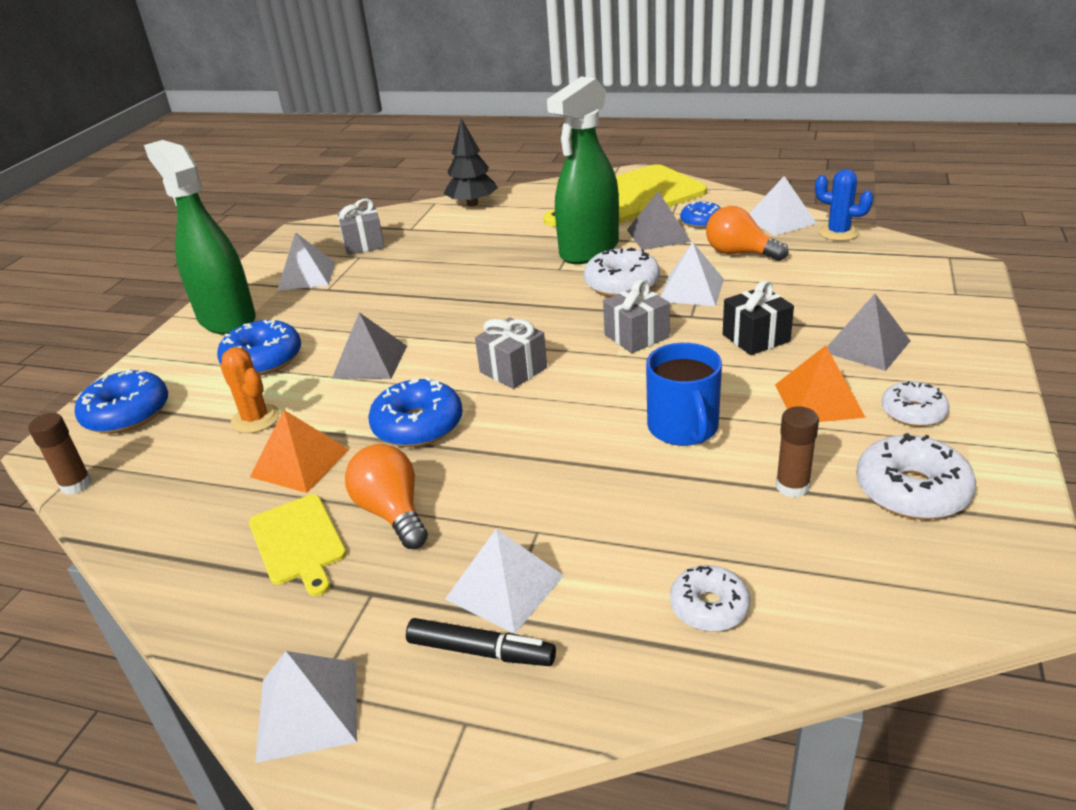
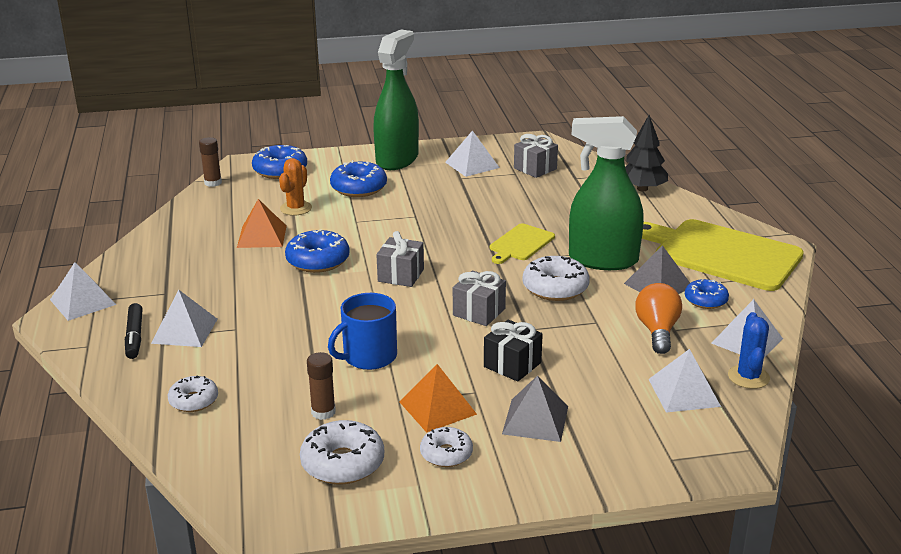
camera: 60 degrees right, 5 degrees down
yellow cutting board [249,494,347,596] -> yellow cutting board moved to [490,224,555,264]
grey pyramid [332,312,407,379] -> none
orange light bulb [345,444,428,549] -> none
white pyramid [660,242,724,306] -> white pyramid moved to [648,349,721,413]

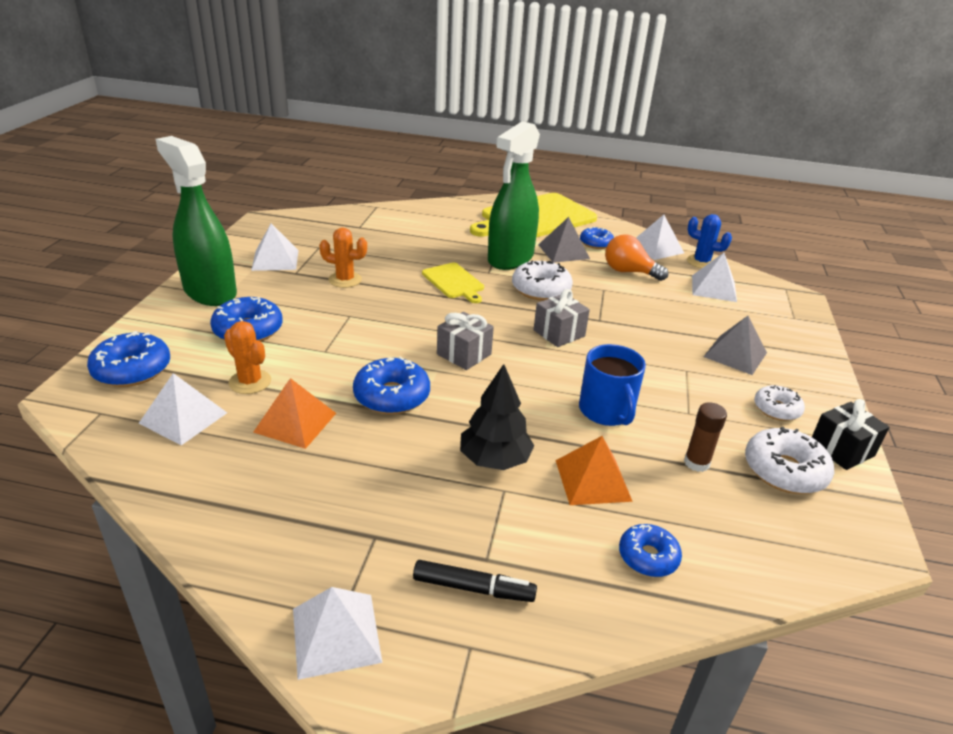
camera: 70 degrees left, 5 degrees up
white pyramid [151,290,217,347] -> white pyramid moved to [139,373,227,445]
white donut [168,376,218,412] -> blue donut [619,524,682,577]
brown glue stick [199,137,222,187] -> none
orange pyramid [400,364,477,433] -> orange pyramid moved to [556,436,633,505]
black gift [484,320,543,382] -> black gift moved to [812,399,890,470]
grey gift [514,134,558,178] -> none
black tree [625,115,668,191] -> black tree moved to [460,364,534,470]
none -> orange cactus [319,227,367,288]

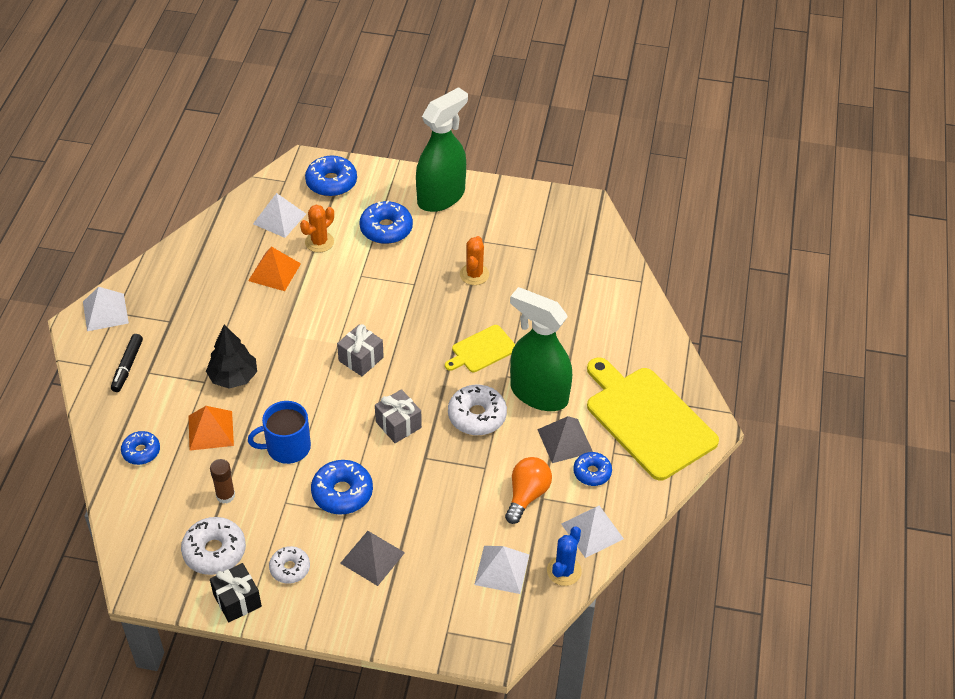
camera: 90 degrees right, 15 degrees up
white pyramid [251,223,299,271] -> none
blue donut [353,356,430,414] -> blue donut moved to [311,460,373,515]

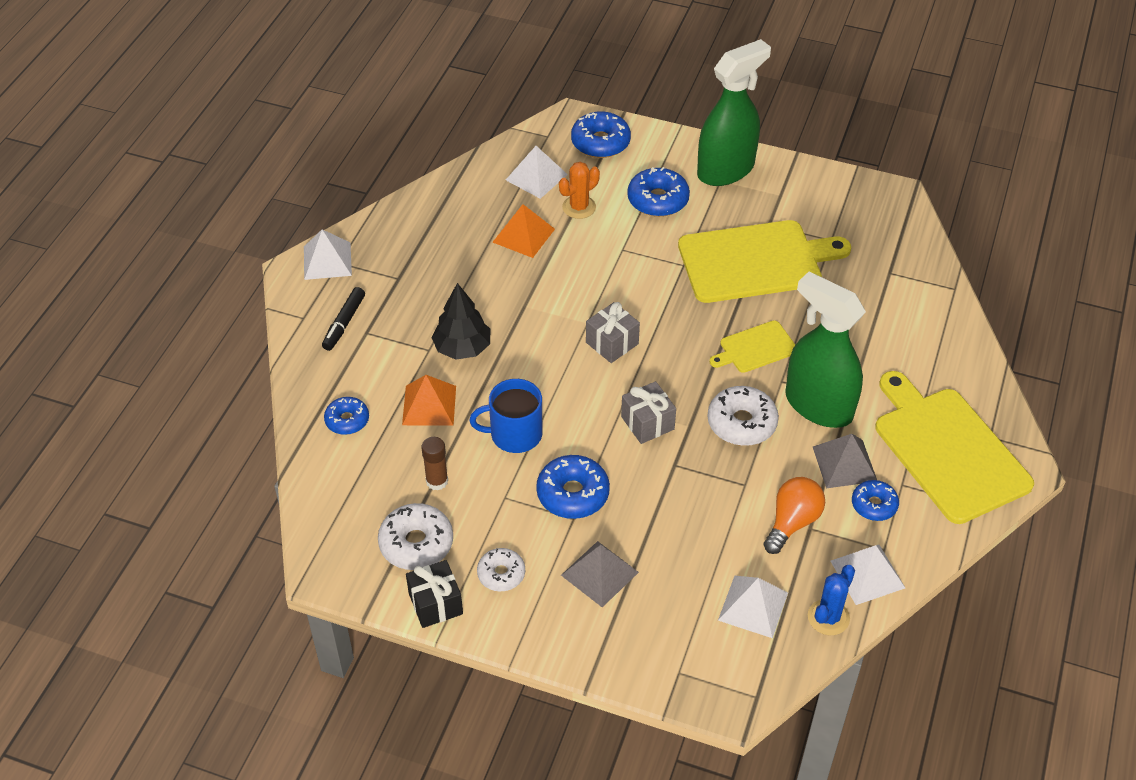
camera: 10 degrees right, 0 degrees up
orange cactus [460,236,489,285] -> yellow cutting board [678,220,851,303]

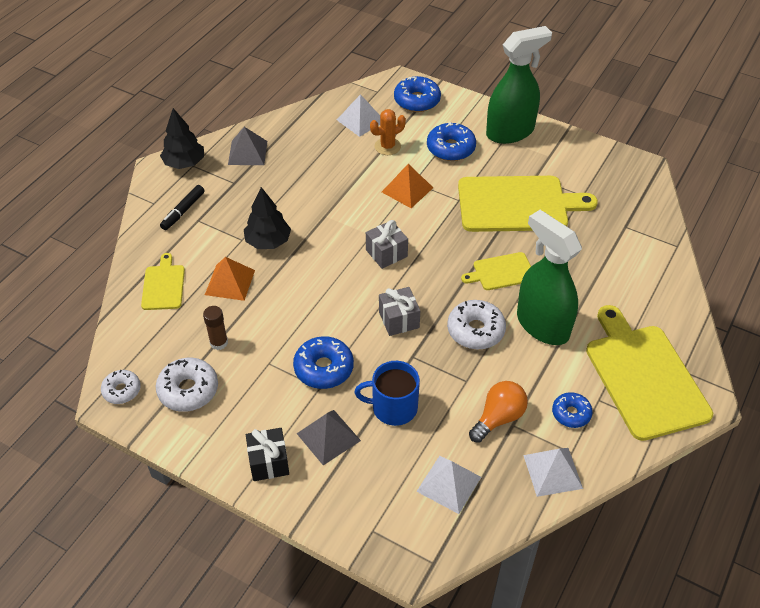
camera: 10 degrees right, 0 degrees up
white pyramid [304,229,352,280] -> black tree [160,108,204,169]
blue donut [324,397,369,435] -> yellow cutting board [141,253,185,310]
black gift [406,560,463,628] -> black gift moved to [246,428,289,481]
blue mug [469,379,542,453] -> blue mug moved to [354,361,420,426]
white donut [477,548,525,591] -> white donut moved to [101,370,141,404]
orange pyramid [493,204,555,258] -> orange pyramid moved to [382,164,433,208]
blue cactus [808,565,855,635] -> none
grey pyramid [813,434,877,488] -> grey pyramid moved to [228,127,267,165]

